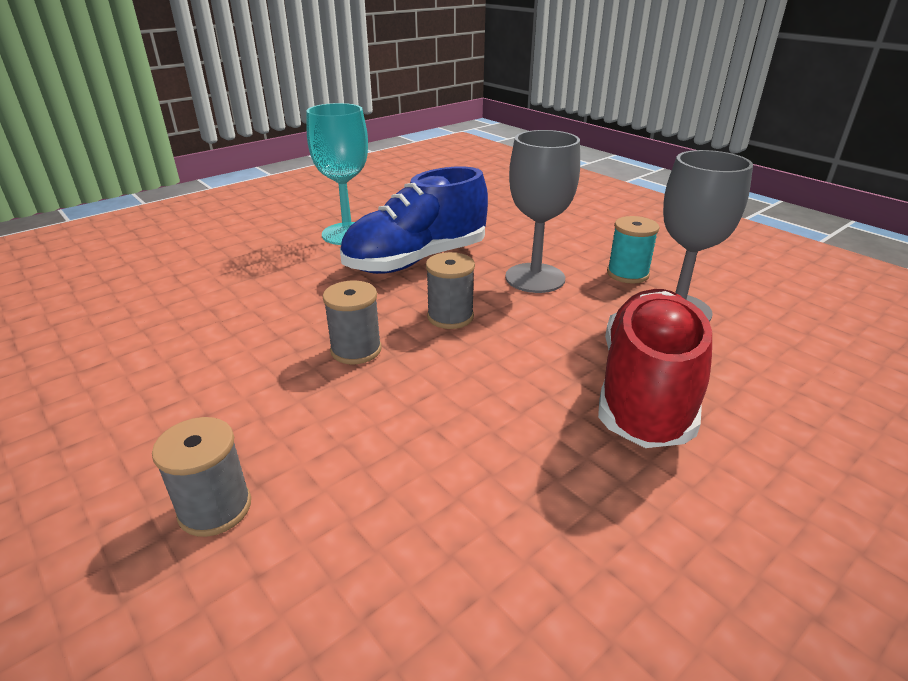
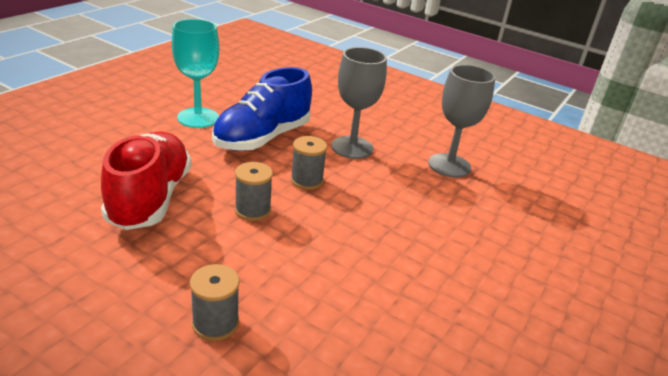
camera: 20 degrees left, 0 degrees up
red shoe [598,289,712,448] -> red shoe moved to [101,132,192,230]
turquoise spool [607,216,659,284] -> none

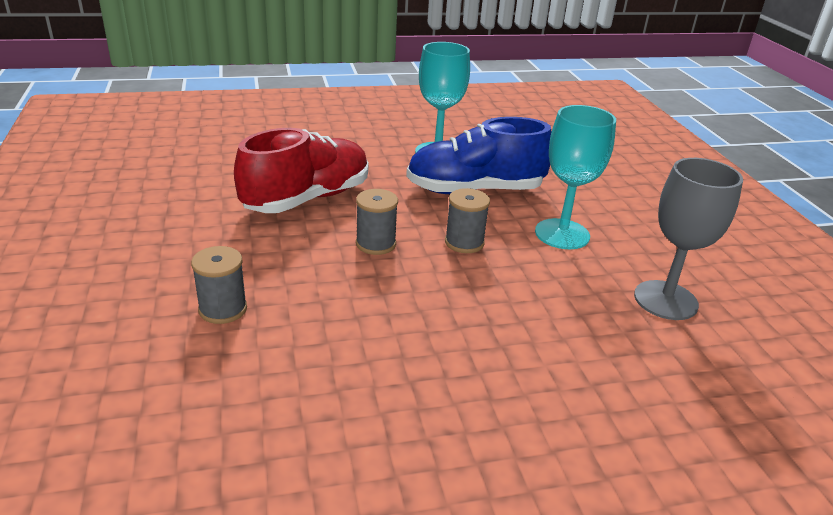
camera: 45 degrees right, 0 degrees up
grey goblet [331,47,387,159] -> turquoise goblet [535,105,616,249]

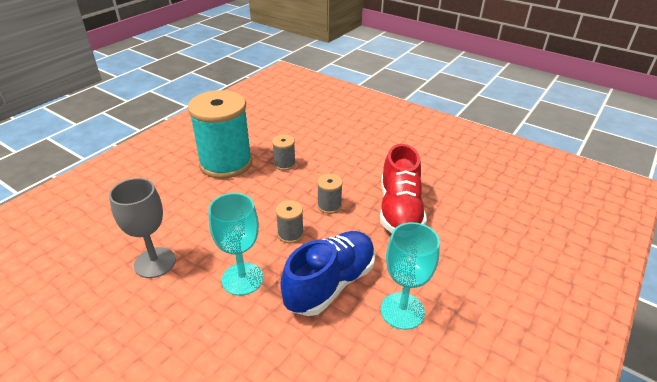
camera: 140 degrees right, 5 degrees up
grey spool [191,246,247,324] -> grey spool moved to [272,135,296,171]
none -> turquoise spool [188,90,252,179]

